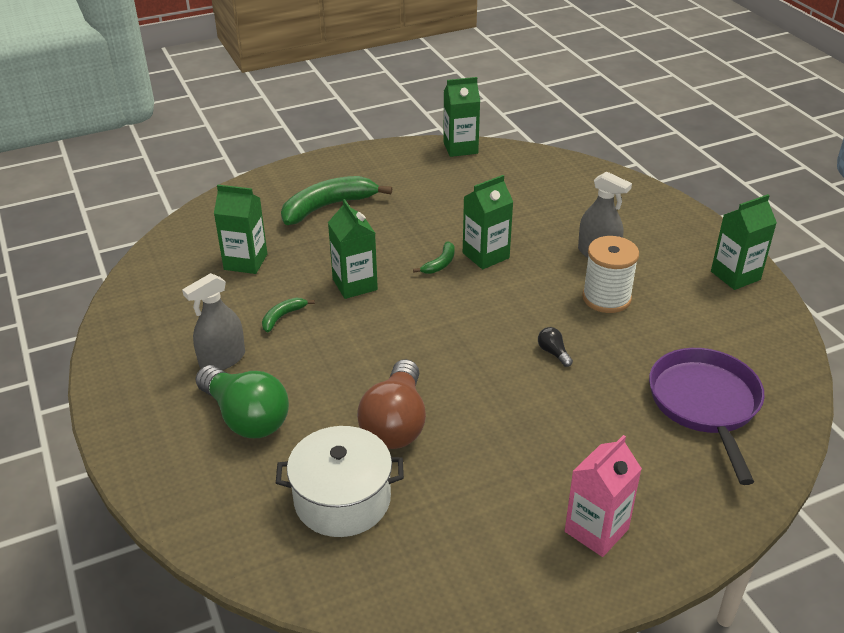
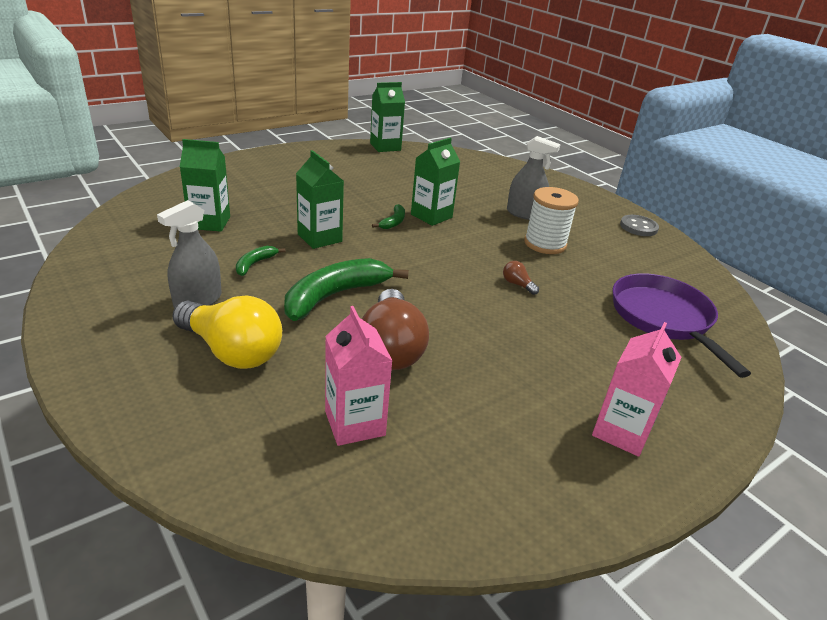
camera: 15 degrees left, 5 degrees down
green light bulb [196,365,289,438] -> yellow light bulb [172,295,282,369]
white pot [276,426,404,537] -> pink carton [325,306,393,446]
green banana [281,176,392,225] -> green banana moved to [284,258,409,321]
black light bulb [538,327,573,367] -> brown light bulb [503,261,539,295]
green carton [711,194,777,290] -> grey button [620,215,659,236]

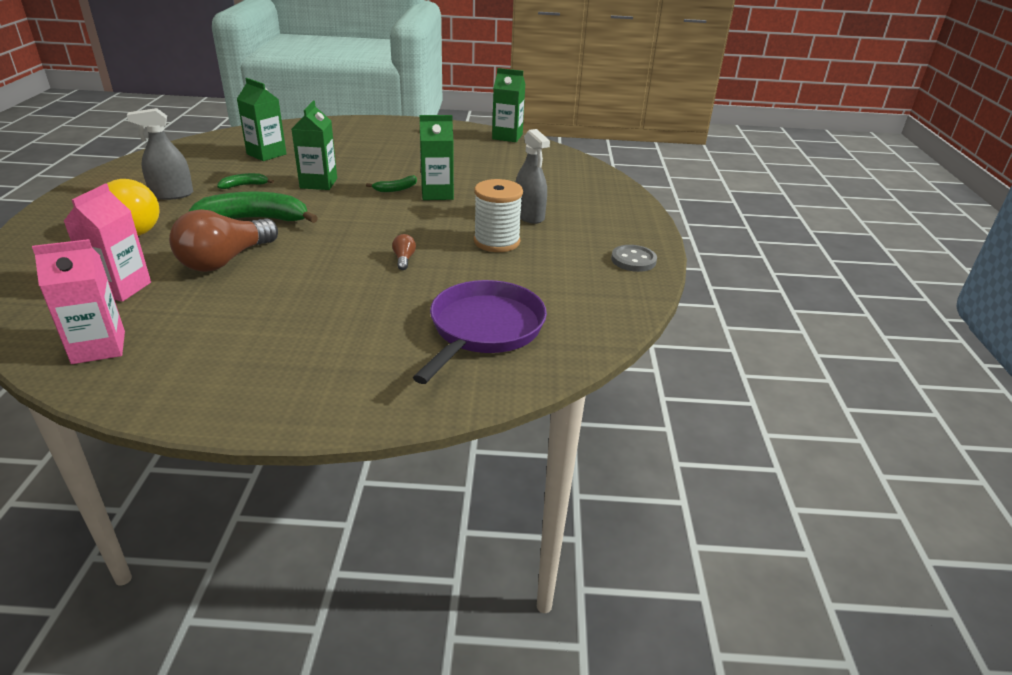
camera: 40 degrees right, 0 degrees up
pink carton [592,322,681,457] -> pink carton moved to [32,239,125,364]

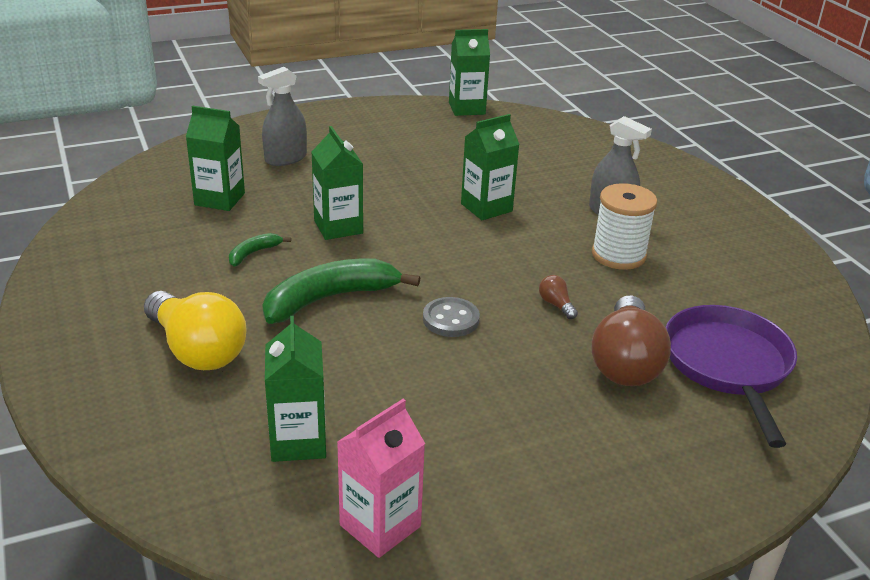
camera: 25 degrees left, 0 degrees up
pink carton [63,183,151,302] -> green carton [265,316,326,462]
grey spray bottle [127,108,193,200] -> grey spray bottle moved to [258,67,307,166]
brown light bulb [169,209,278,272] -> brown light bulb moved to [592,295,671,386]
green banana [366,175,417,192] -> none
grey button [611,245,657,272] -> grey button moved to [423,297,480,337]

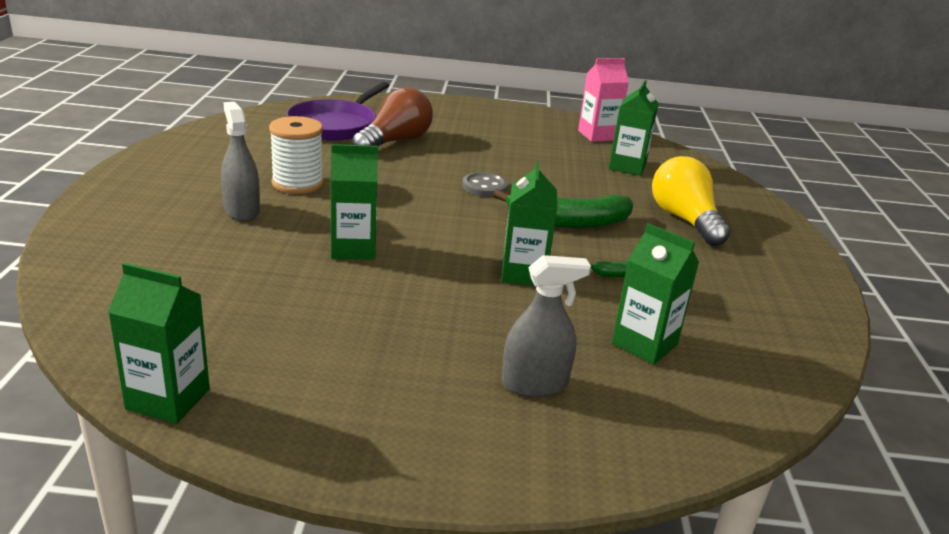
camera: 155 degrees left, 5 degrees down
brown light bulb [539,275,578,319] -> none

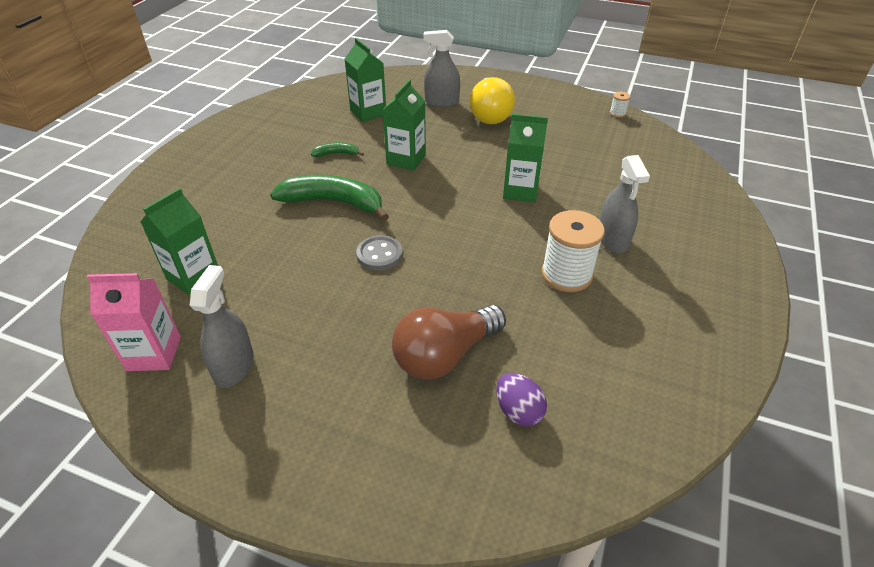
camera: 160 degrees left, 15 degrees up
green carton [108,263,210,424] -> white spool [610,92,630,118]
purple pan [287,82,389,141] -> purple egg [496,373,547,426]
yellow light bulb [652,156,731,246] -> yellow light bulb moved to [469,77,515,124]
none -> grey spray bottle [190,265,254,388]

